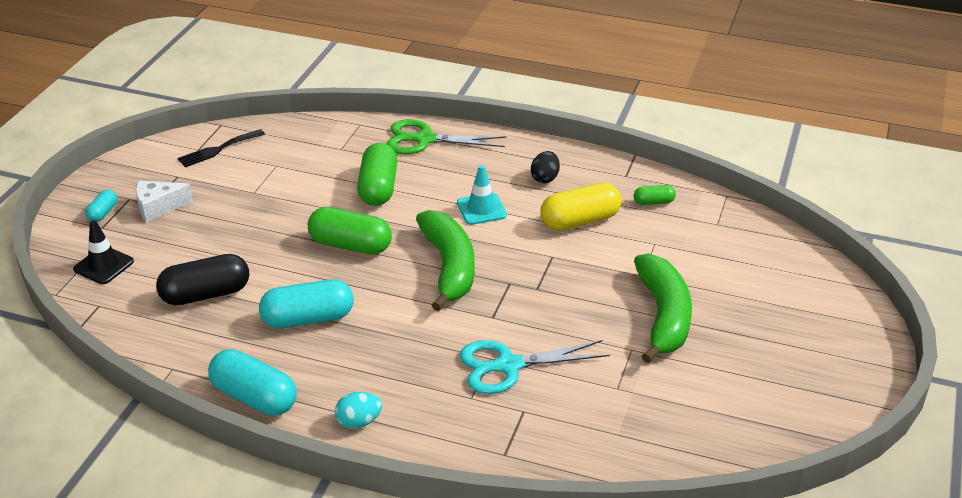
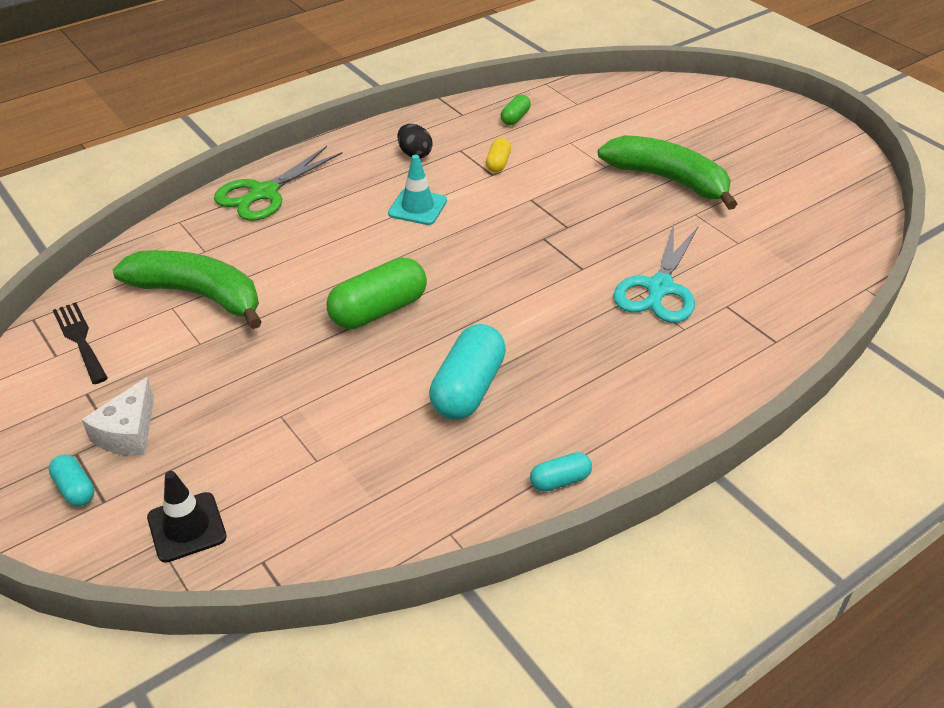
camera: 55 degrees left, 5 degrees up
black capsule [156,254,249,305] -> none
black fork [177,129,265,167] -> black fork turned 150 degrees clockwise [53,302,108,384]
turquoise capsule [208,349,297,416] -> turquoise capsule [530,452,592,492], size x0.51
turquoise egg [335,392,382,429] -> none
green capsule [357,143,398,206] -> none
green banana [416,210,475,311] -> green banana moved to [113,250,262,329]
yellow capsule [540,182,621,231] -> yellow capsule [486,138,511,173], size x0.51

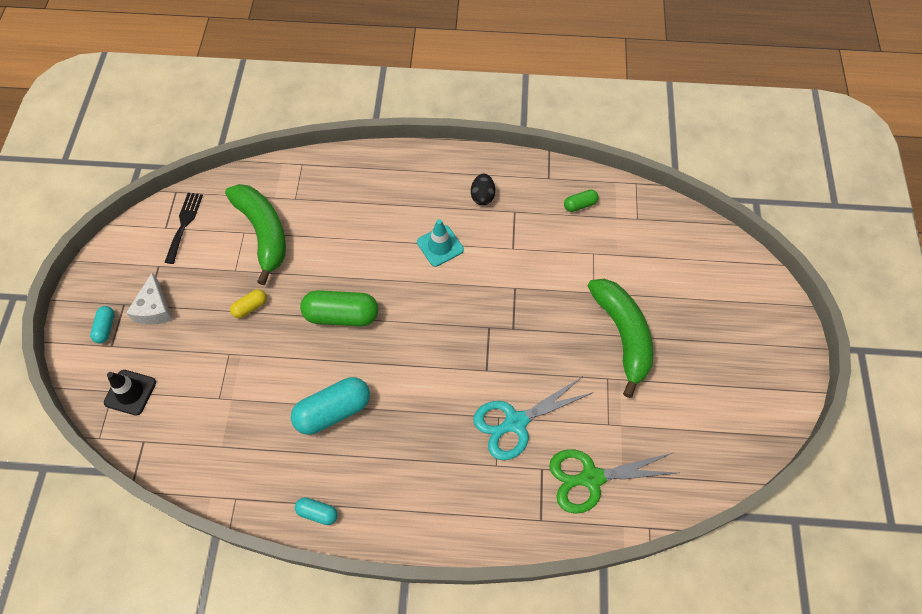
camera: 40 degrees right, 20 degrees up
white cheese [81,377,154,455] -> white cheese turned 60 degrees counterclockwise [126,273,173,325]
green scissors [214,146,343,221] -> green scissors moved to [549,449,678,514]
yellow capsule [486,138,511,173] -> yellow capsule moved to [230,289,267,318]

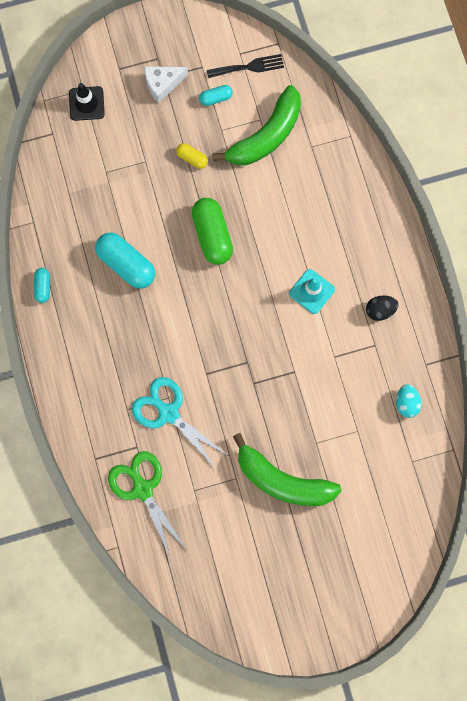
camera: 70 degrees right, 15 degrees up
turquoise capsule [90,306,115,343] -> turquoise capsule moved to [199,85,233,106]
green capsule [564,190,598,212] -> turquoise egg [396,384,422,418]
green banana [588,279,653,398] -> green banana turned 60 degrees clockwise [233,433,342,506]

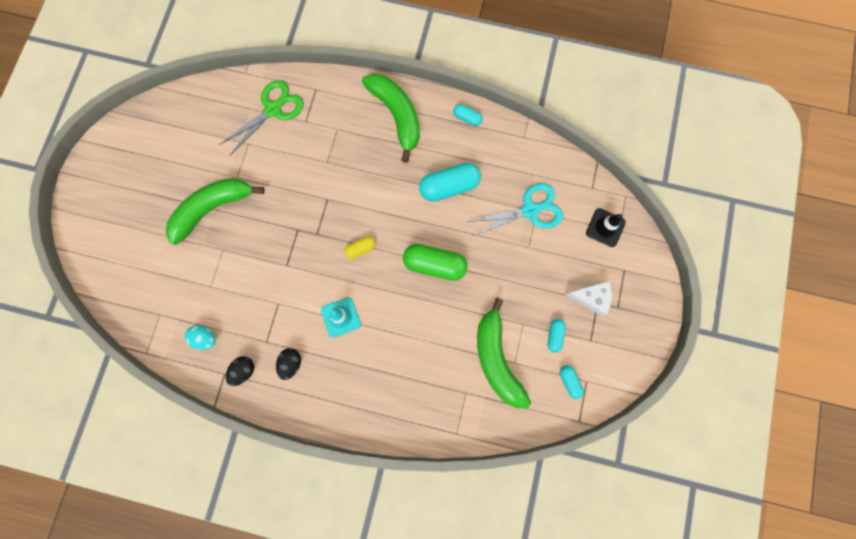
camera: 120 degrees right, 0 degrees up
green scissors [108,451,187,561] -> green scissors turned 45 degrees counterclockwise [219,80,304,155]
turquoise scissors [132,377,229,469] -> turquoise scissors moved to [467,183,563,237]
white cheese [144,66,188,103] -> white cheese turned 90 degrees clockwise [565,281,612,316]
yellow capsule [176,143,208,169] -> yellow capsule moved to [344,236,375,259]
black fork [207,54,284,78] -> turquoise capsule [560,365,584,399]
none -> black egg [226,356,254,386]
none -> green banana [362,73,420,163]

